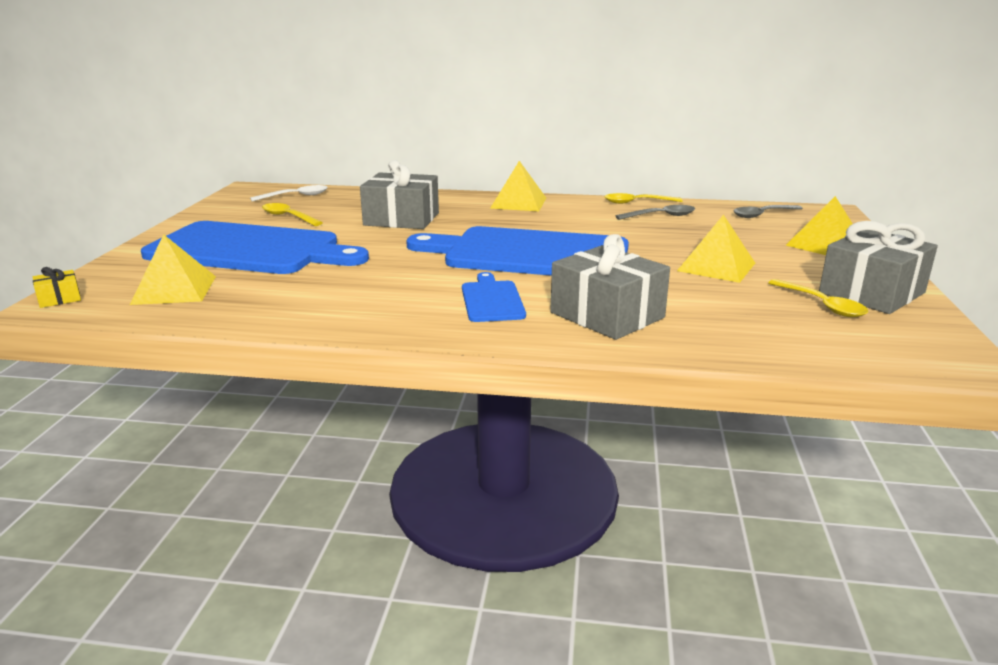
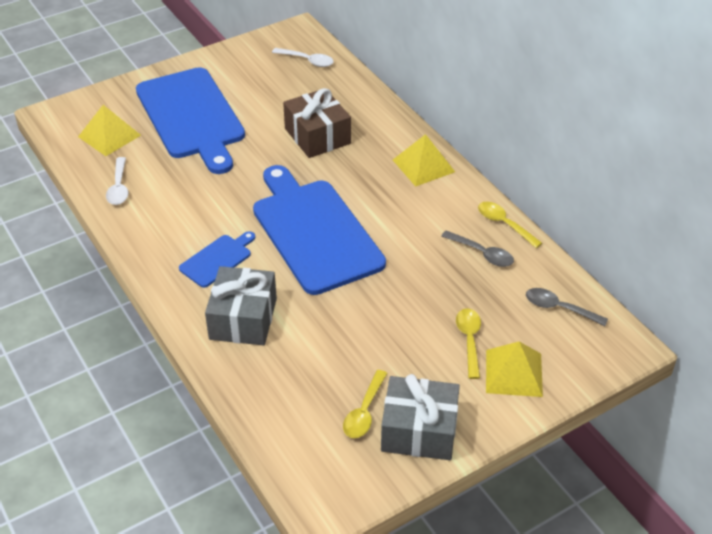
camera: 50 degrees right, 20 degrees up
yellow gift [33,267,81,308] -> none
yellow spoon [262,203,323,226] -> yellow spoon moved to [456,308,481,379]
grey gift [360,160,439,229] -> brown gift [283,88,351,158]
yellow pyramid [677,214,755,283] -> none
none -> white spoon [106,157,129,205]

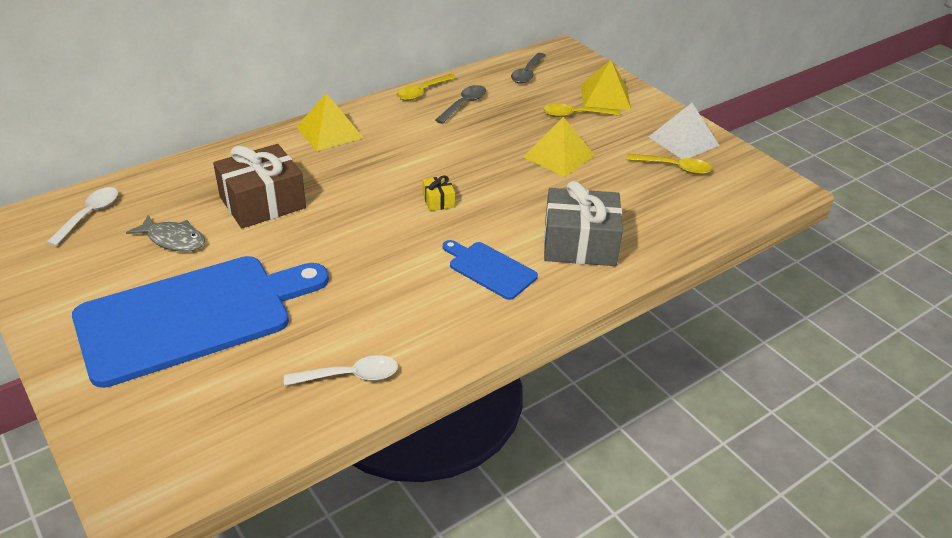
camera: 95 degrees left, 5 degrees down
yellow pyramid [78,105,141,156] -> yellow pyramid moved to [523,117,595,177]
blue cutting board [253,165,386,295] -> yellow gift [423,175,455,211]
grey gift [381,374,460,460] -> white pyramid [648,103,720,159]
none -> grey fish [126,215,205,252]

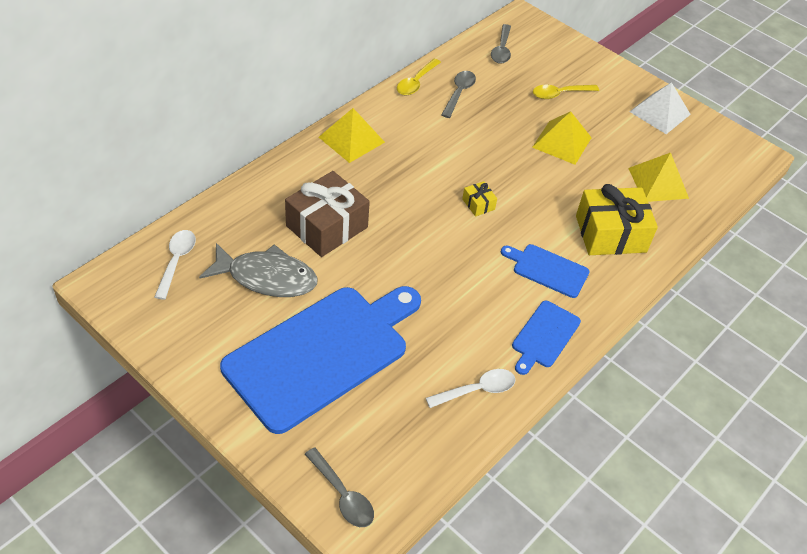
camera: 15 degrees left, 10 degrees up
grey fish [126,215,205,252] -> grey fish [199,243,317,297], size x1.55
grey gift [544,181,623,266] -> yellow gift [576,184,658,255]
yellow pyramid [581,60,631,110] -> yellow pyramid moved to [628,152,689,202]
yellow spoon [626,154,712,174] -> none
none -> grey spoon [305,447,374,527]
none -> blue cutting board [512,301,581,375]

